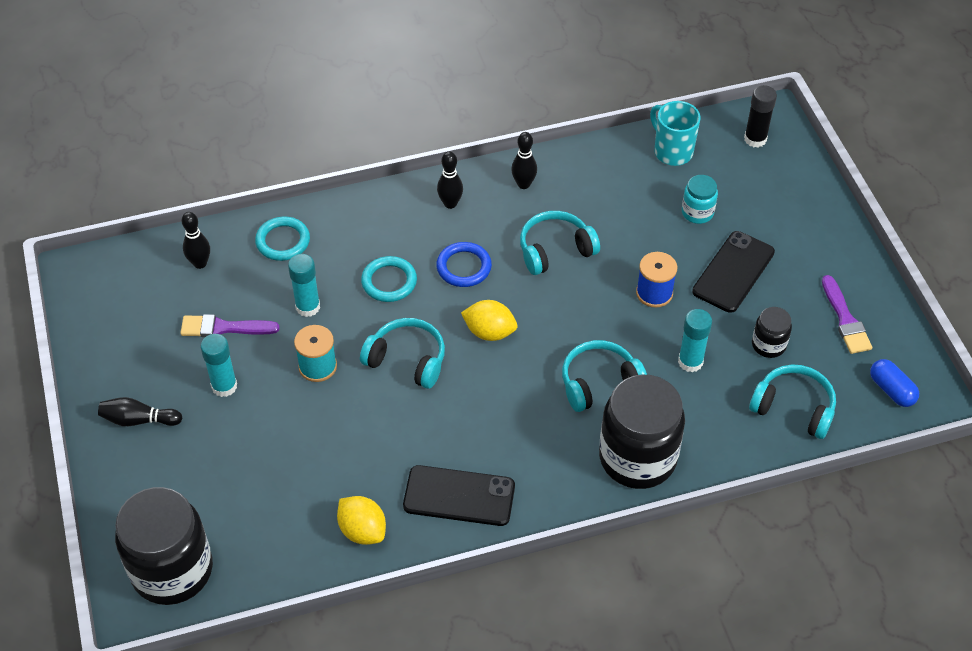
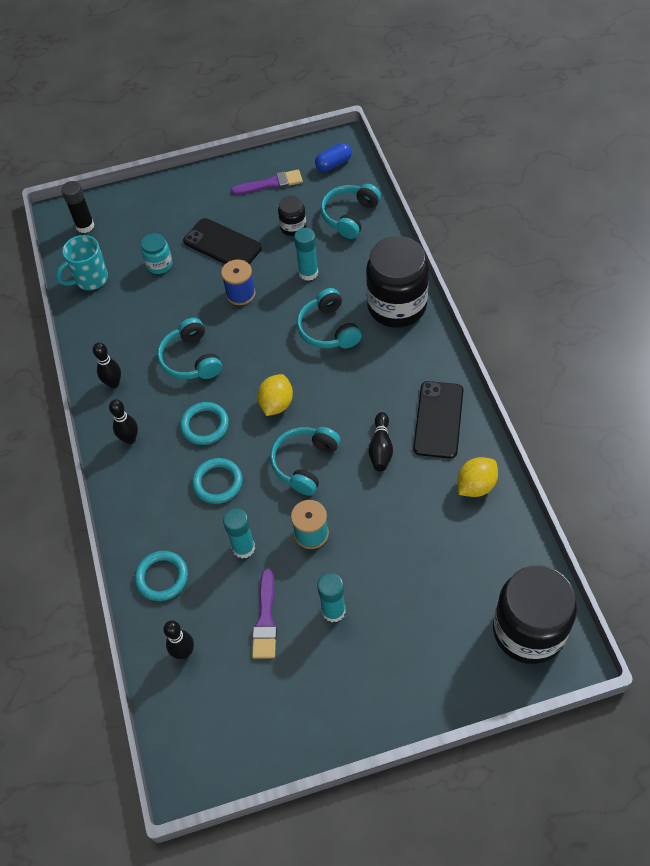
camera: 85 degrees left, 5 degrees up
black bowling pin [98,397,182,426] -> black bowling pin moved to [368,412,393,472]
blue ring [436,242,492,287] -> turquoise ring [180,402,229,445]

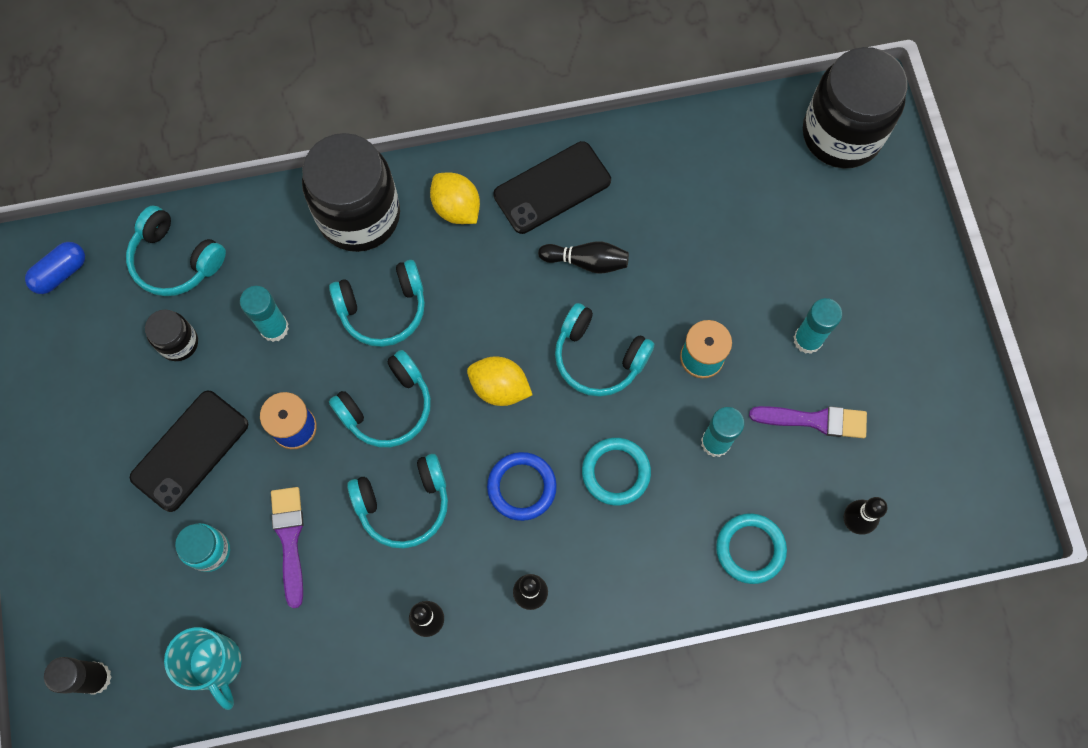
camera: 90 degrees left, 15 degrees up
turquoise ring [180,402,229,445] -> blue ring [487,452,557,521]
purple brush [231,169,303,195] -> purple brush moved to [271,487,304,608]
blue capsule [315,143,352,172] -> blue capsule turned 75 degrees clockwise [25,242,85,294]
black phone [413,381,464,459] -> black phone turned 45 degrees counterclockwise [493,141,611,234]
yellow lemon [457,457,498,497] -> yellow lemon moved to [430,172,480,224]
none -> turquoise headphones [329,350,431,447]

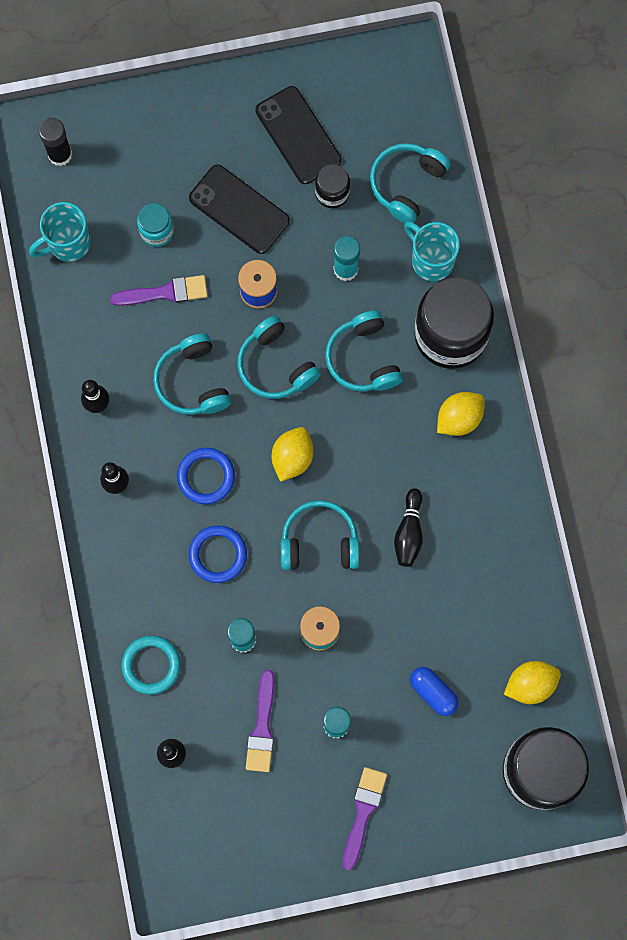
camera: 90 degrees right, 5 degrees up
blue capsule [25,242,85,294] -> blue capsule moved to [410,667,459,716]
black phone [493,141,611,234] -> black phone moved to [256,86,342,184]
turquoise headphones [555,303,654,397] -> turquoise headphones turned 60 degrees clockwise [281,500,360,570]
turquoise ring [582,438,651,506] -> blue ring [189,525,247,583]
none -> purple brush [342,767,387,870]
none -> turquoise mug [404,221,460,281]
none -> yellow lemon [504,661,561,704]

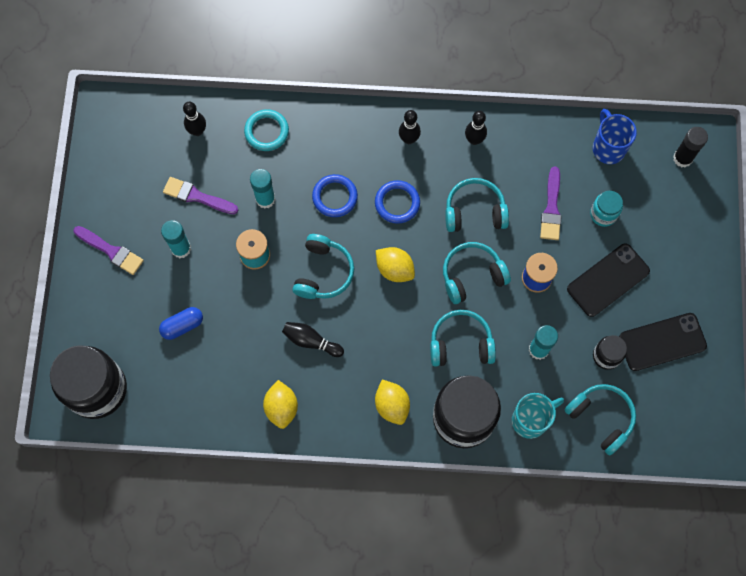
camera: 105 degrees right, 5 degrees down
turquoise mug [29,202,91,262] -> blue mug [593,109,637,164]
yellow lemon [504,661,561,704] -> yellow lemon moved to [263,380,298,429]

